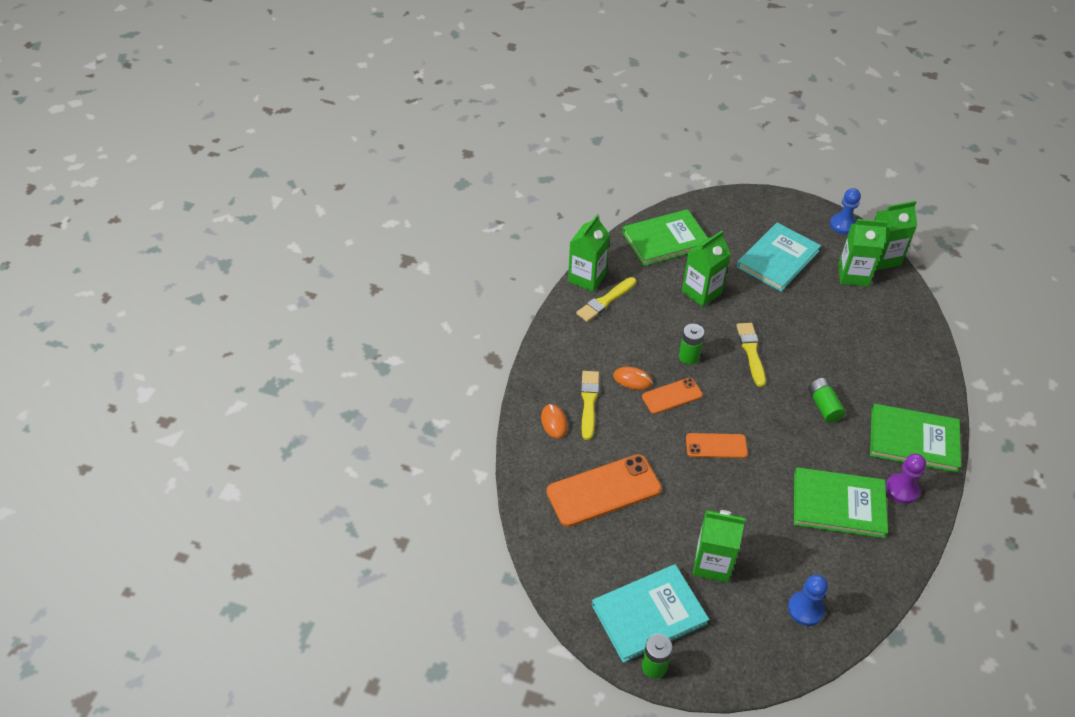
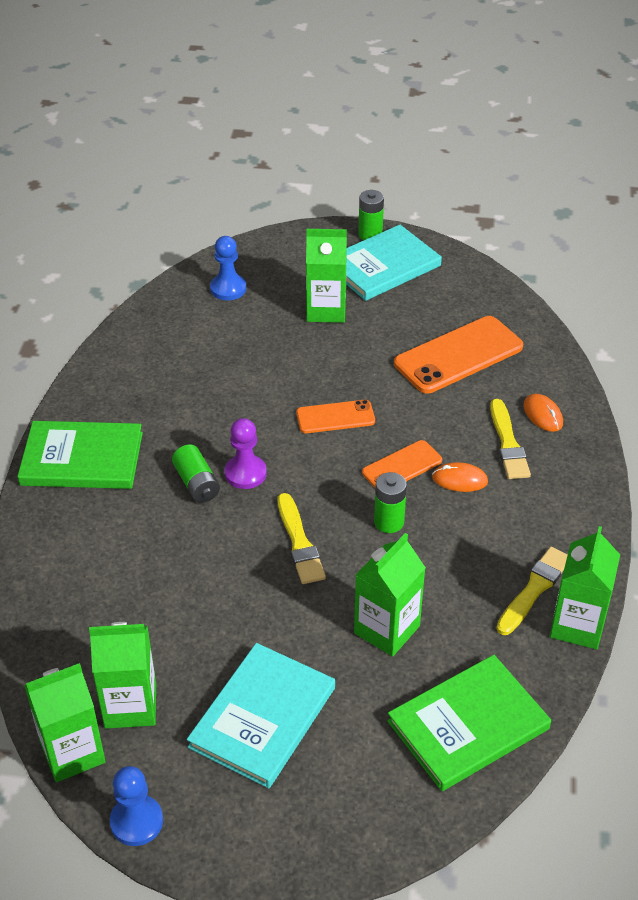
camera: 170 degrees right, 5 degrees down
green book [794,467,888,538] -> none
purple pawn [886,453,926,504] -> purple pawn moved to [225,418,267,489]

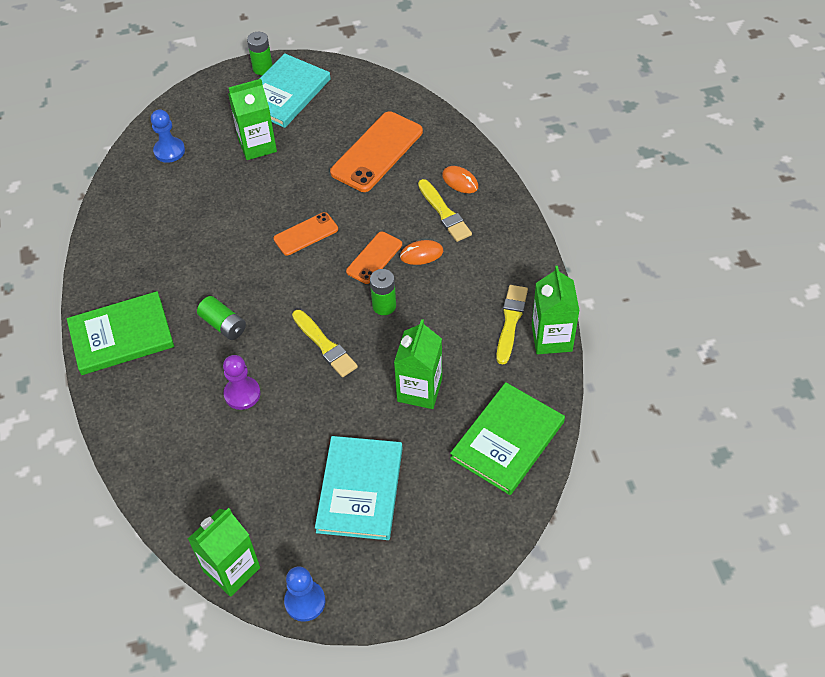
camera: 20 degrees left, 10 degrees up
green carton [89,622,156,729] -> none
purple pawn [225,418,267,489] -> purple pawn moved to [223,355,260,410]

